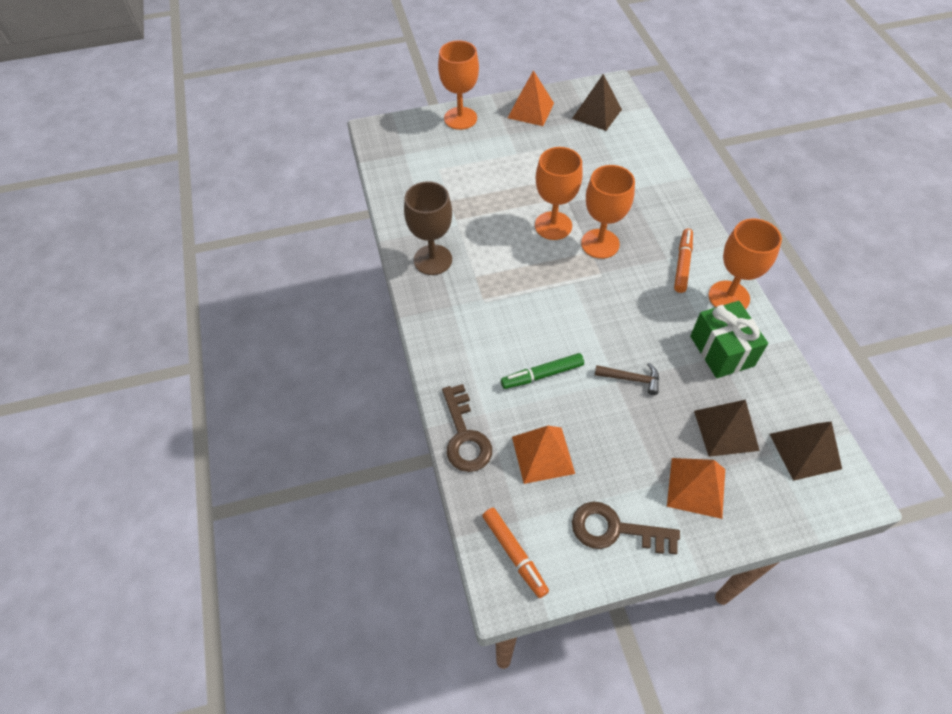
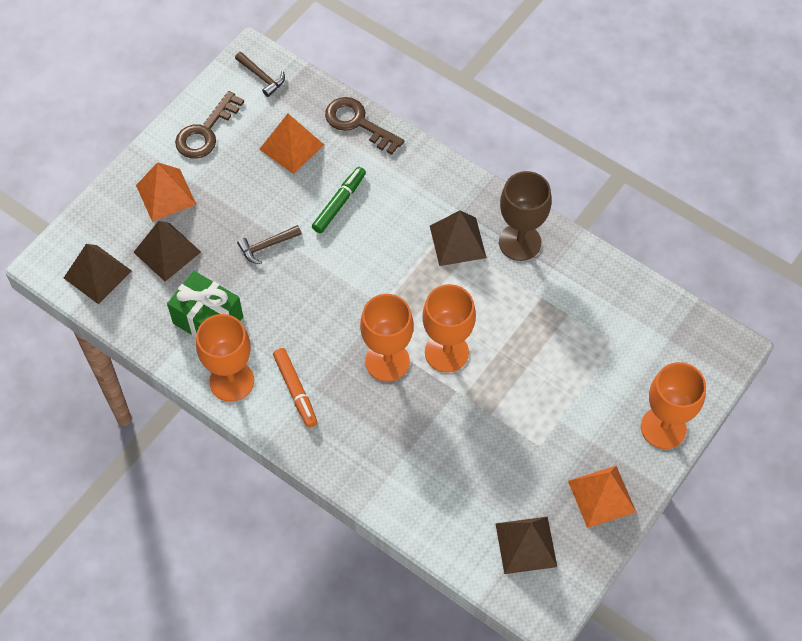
camera: 140 degrees right, 5 degrees up
orange marker [482,508,549,598] -> brown hammer [235,52,285,97]
brown key [572,501,680,555] -> brown key turned 150 degrees clockwise [175,91,244,159]
none -> brown pyramid [430,210,486,266]

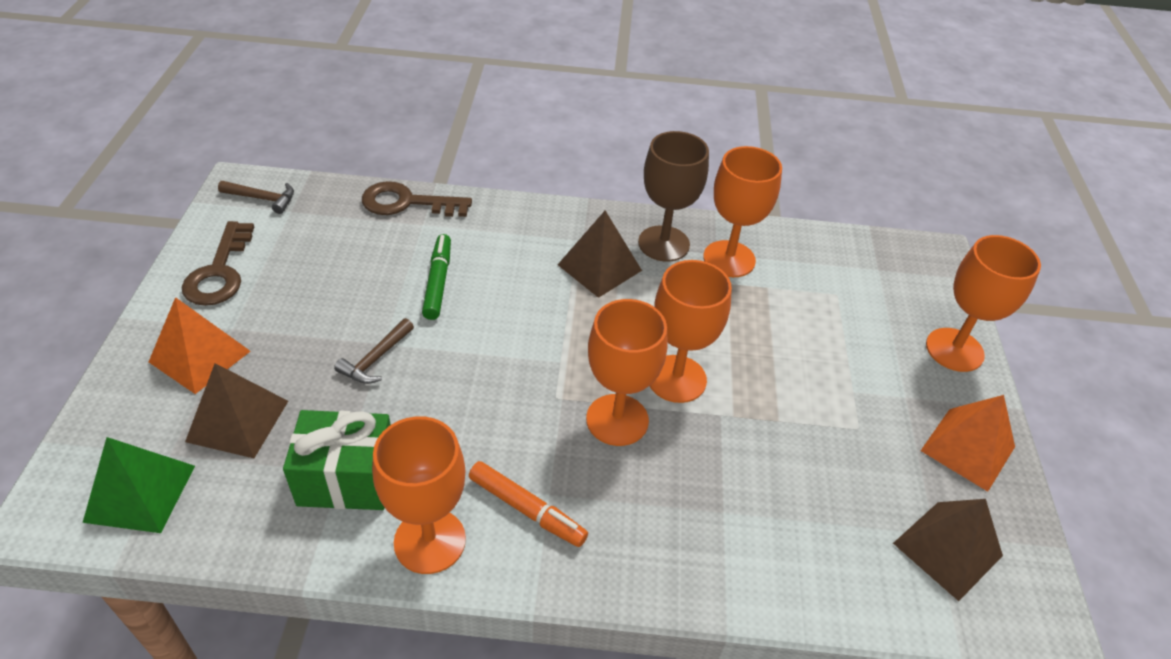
camera: 35 degrees left, 15 degrees down
brown pyramid [64,244,132,304] -> green pyramid [83,437,195,533]
orange pyramid [259,114,324,174] -> none
none -> orange goblet [703,146,782,277]

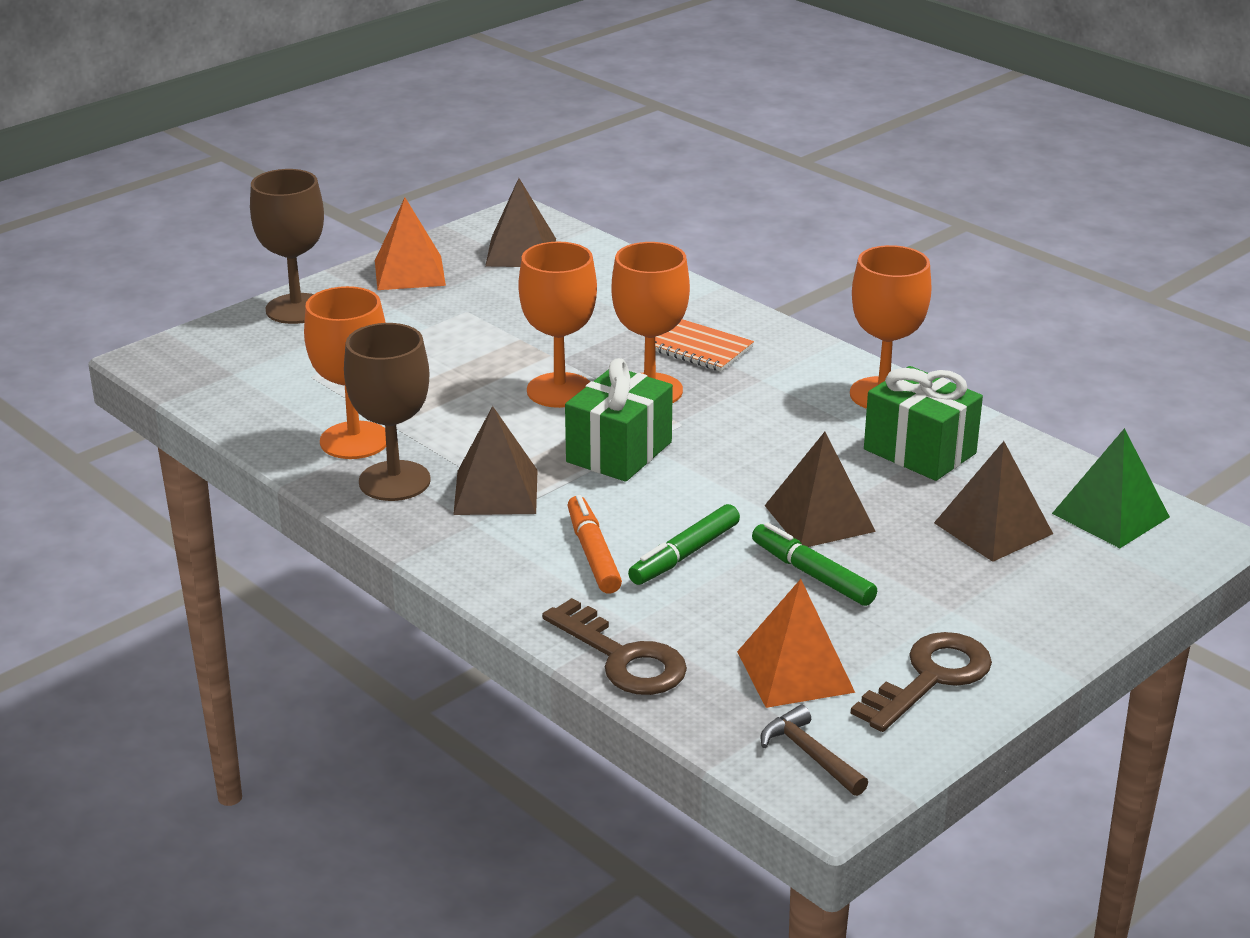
camera: 135 degrees left, 15 degrees down
orange pyramid [149,297,250,394] -> orange pyramid moved to [737,579,855,708]
brown hammer [334,318,414,384] -> brown pyramid [764,432,876,547]
orange marker [469,461,588,547] -> orange marker moved to [567,495,622,594]
orange goblet [926,235,1041,372] -> brown goblet [250,169,324,324]
none -> green gift [565,358,673,482]
none -> orange notebook [655,319,754,372]
none -> green marker [752,522,877,606]

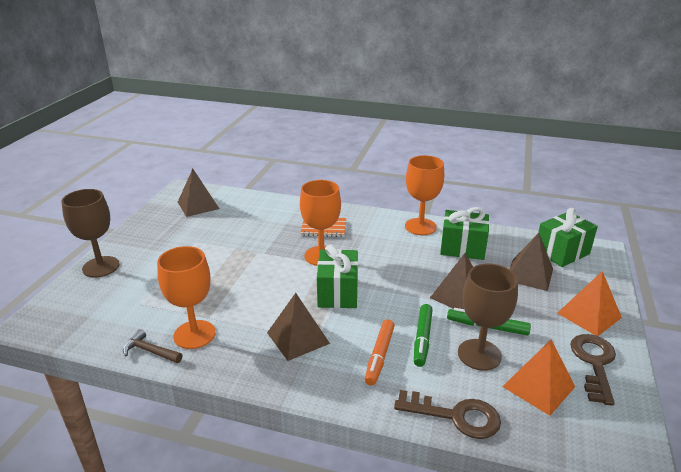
camera: 30 degrees left, 0 degrees up
brown goblet [344,323,431,501] -> brown goblet moved to [458,263,518,371]
orange pyramid [375,198,446,290] -> orange pyramid moved to [557,271,622,336]
orange goblet [518,242,597,408] -> none
orange marker [567,495,622,594] -> orange marker turned 120 degrees counterclockwise [365,319,395,386]
brown hammer [761,705,868,796] -> brown hammer moved to [123,329,182,363]
green pyramid [1052,428,1170,548] -> green gift [538,208,598,267]

